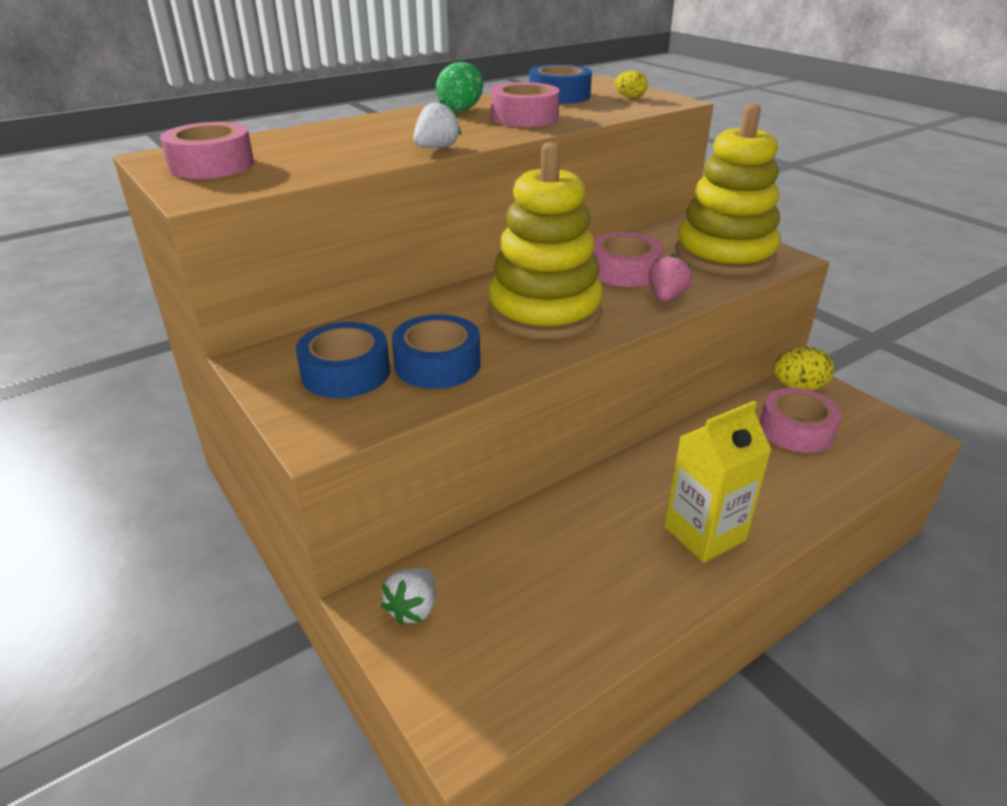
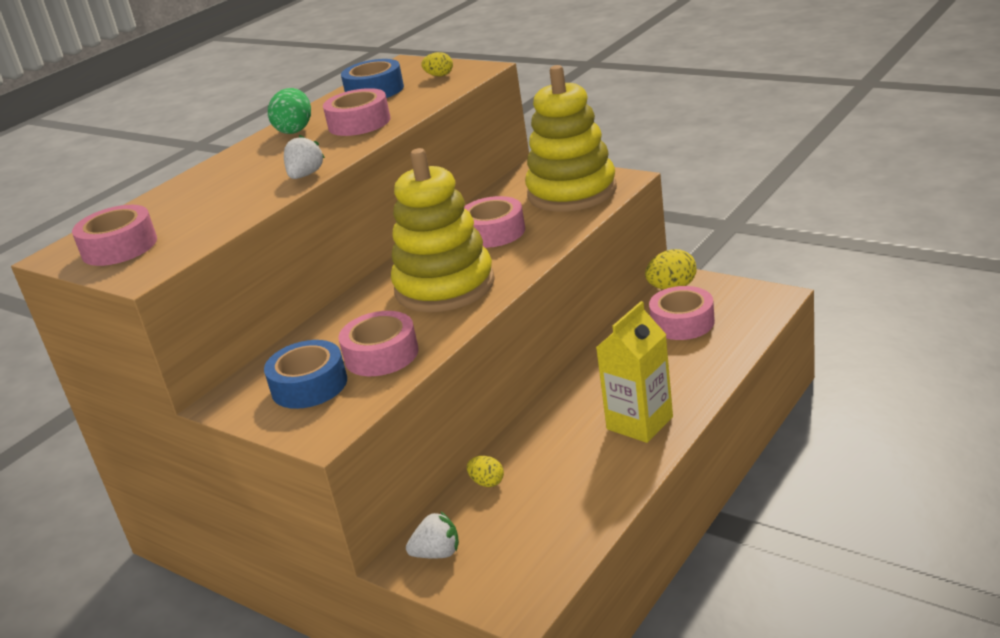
camera: 15 degrees left, 5 degrees down
white strawberry [381,568,436,625] -> white strawberry turned 105 degrees counterclockwise [406,511,459,558]
blue tape [392,314,480,389] -> pink tape [338,311,419,376]
pink strawberry [649,254,692,302] -> none
none -> yellow egg [467,456,504,487]

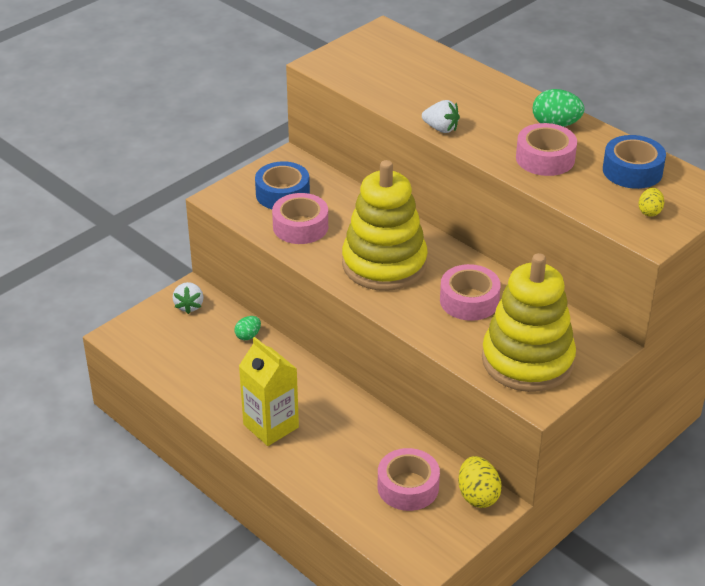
camera: 95 degrees right, 10 degrees up
pink tape [72,205,157,266] -> none
yellow egg [467,456,504,487] -> green egg [235,316,261,340]

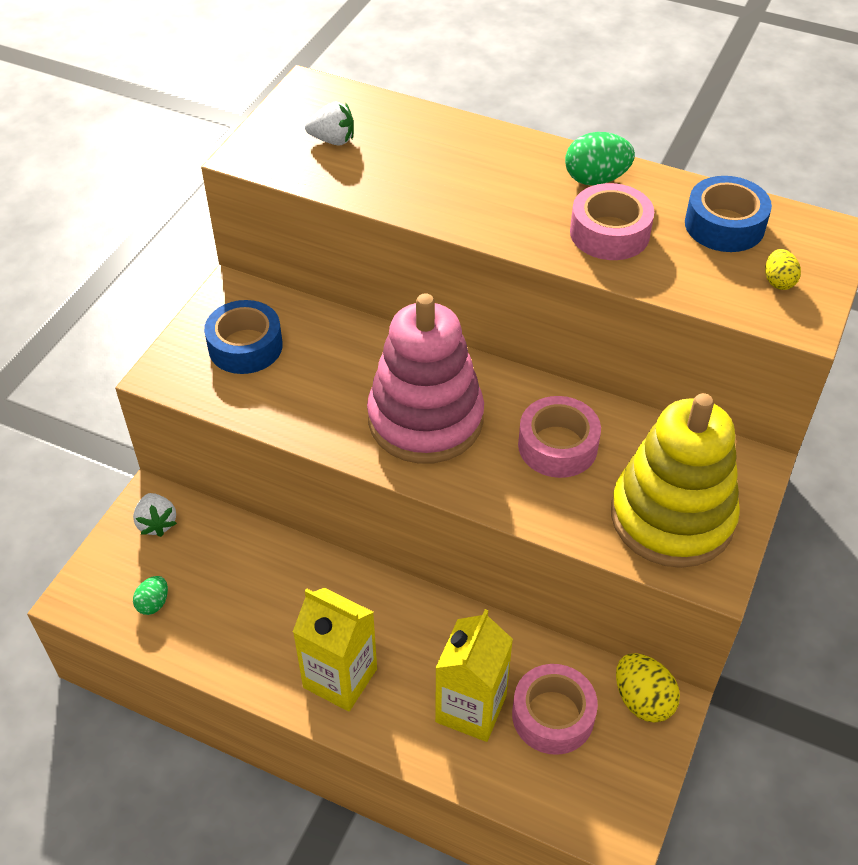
camera: 20 degrees left, 10 degrees up
green egg [235,316,261,340] -> green egg moved to [133,576,168,615]
pink tape [272,193,328,244] -> none
yellow stacking toy [342,160,428,291] -> pink stacking toy [367,293,484,464]
white strawberry [422,100,460,133] -> white strawberry moved to [305,102,354,146]
none -> yellow carton [435,609,513,742]

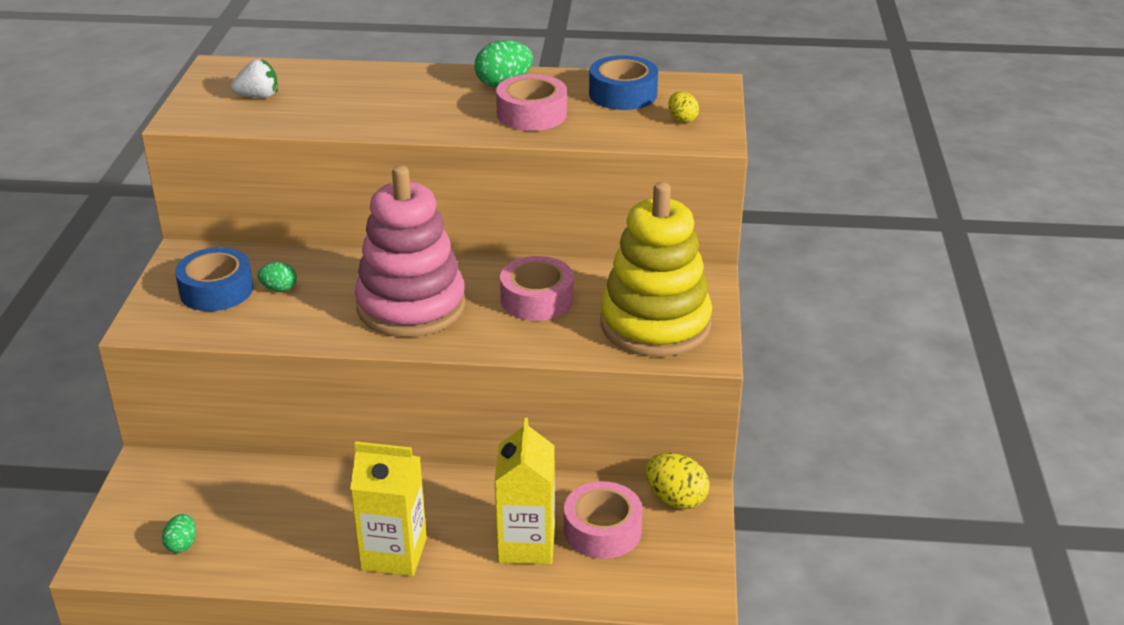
camera: 20 degrees left, 15 degrees down
white strawberry [133,493,177,537] -> none
none -> green egg [257,262,297,292]

